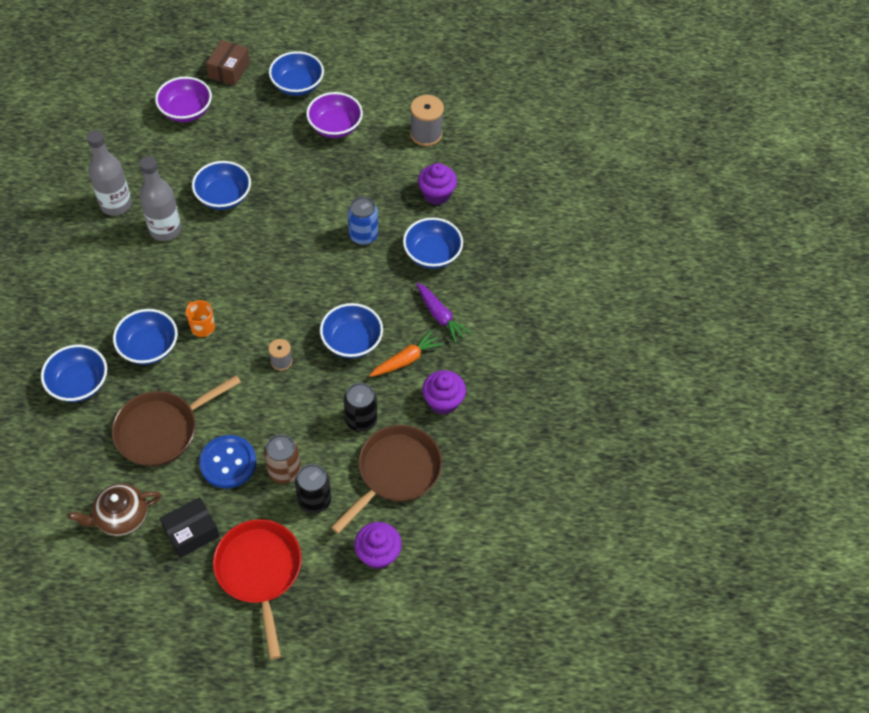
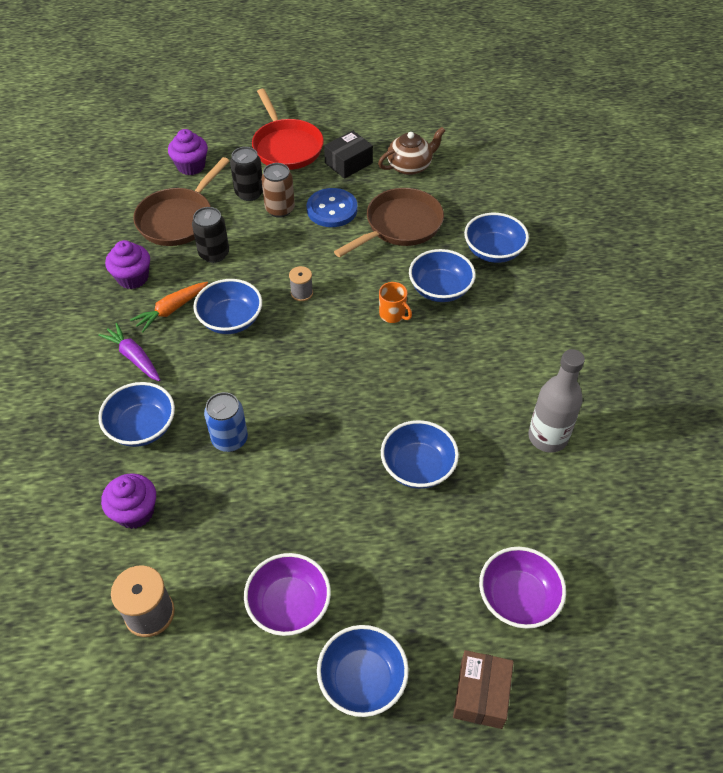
camera: 175 degrees right, 5 degrees down
grey bottle [139,156,181,241] -> none

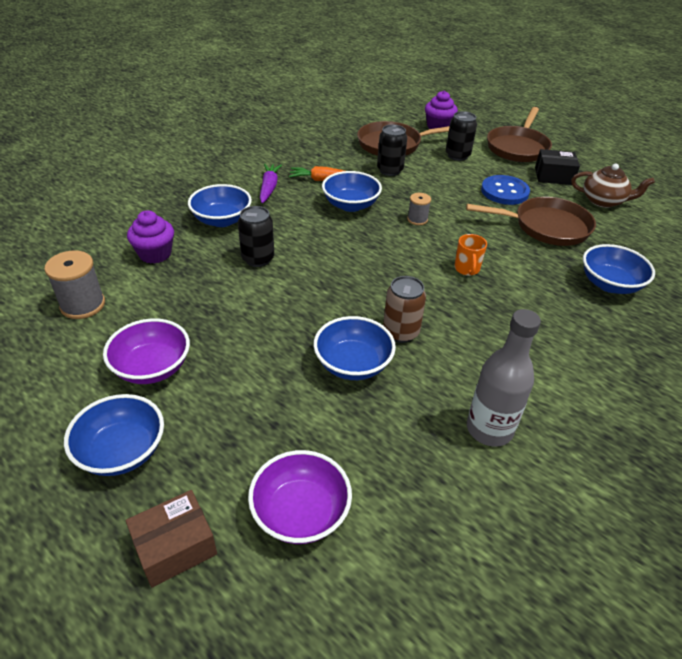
camera: 45 degrees right, 10 degrees down
purple cupcake [105,240,150,289] -> none
blue can [204,392,248,452] -> black can [238,206,274,267]
red pan [252,89,324,170] -> brown pan [487,107,552,162]
brown can [261,163,295,218] -> brown can moved to [383,276,426,343]
blue bowl [409,249,476,302] -> none

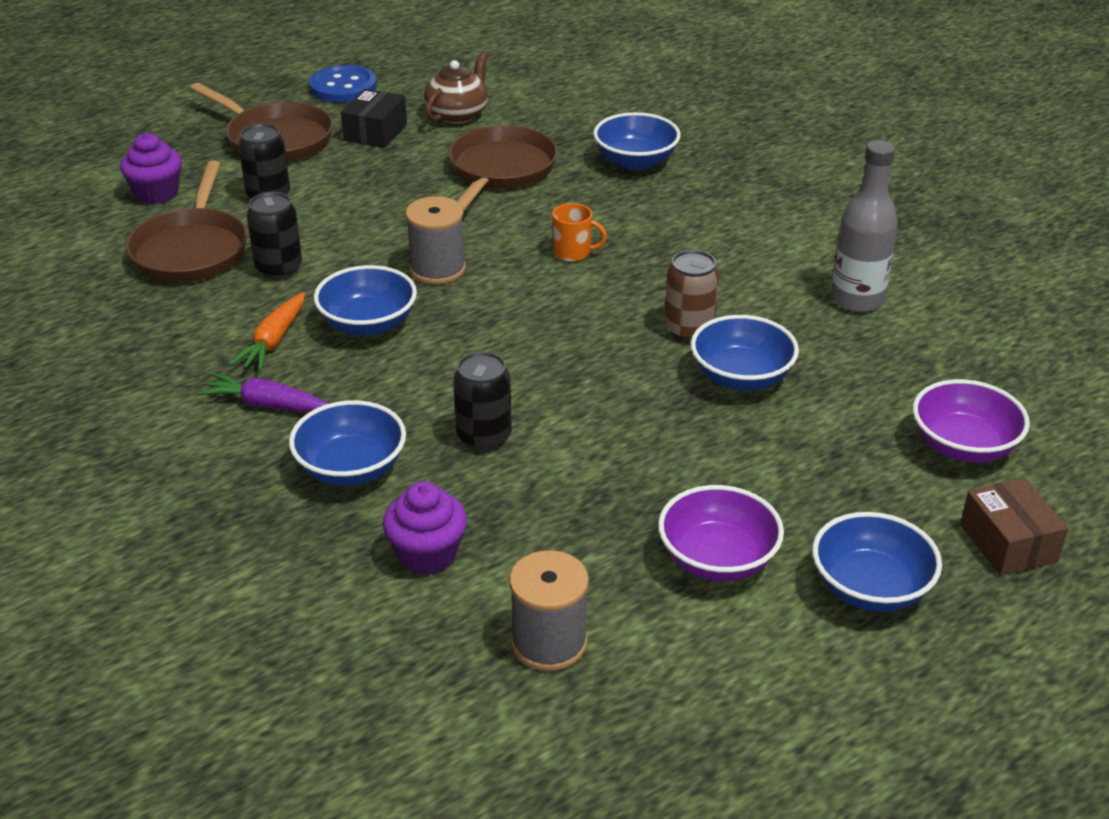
camera: 75 degrees left, 5 degrees down
grey spool [407,193,431,225] -> grey spool [405,196,466,284], size x1.71
blue button [481,175,530,205] -> blue button moved to [309,65,377,103]

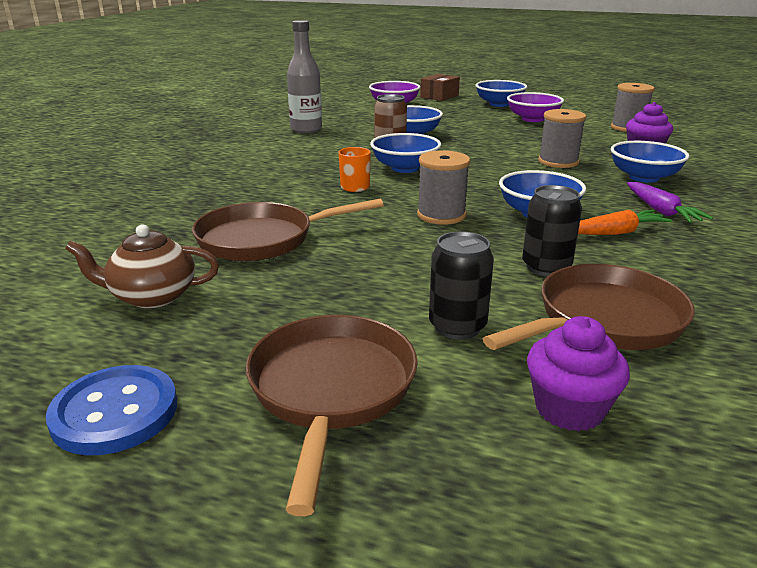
camera: 125 degrees left, 10 degrees down
black box [341,89,407,148] -> none
black can [453,352,512,451] -> grey spool [538,109,586,168]
blue bowl [593,112,681,170] -> blue bowl moved to [370,133,441,173]

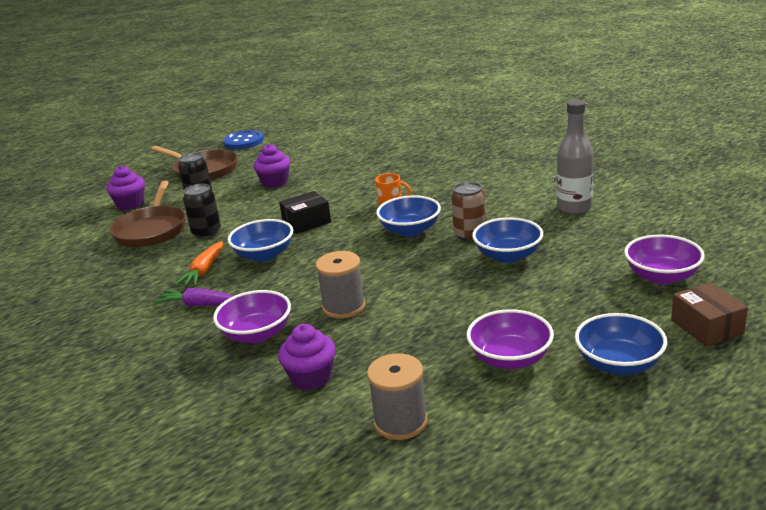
camera: 125 degrees right, 0 degrees up
brown teapot [65,224,219,308] -> none
brown pan [192,199,383,261] -> none
grey spool [417,150,470,225] -> black box [279,191,331,234]
blue bowl [611,141,689,183] -> purple bowl [213,290,291,343]
none -> purple cupcake [254,144,290,188]

